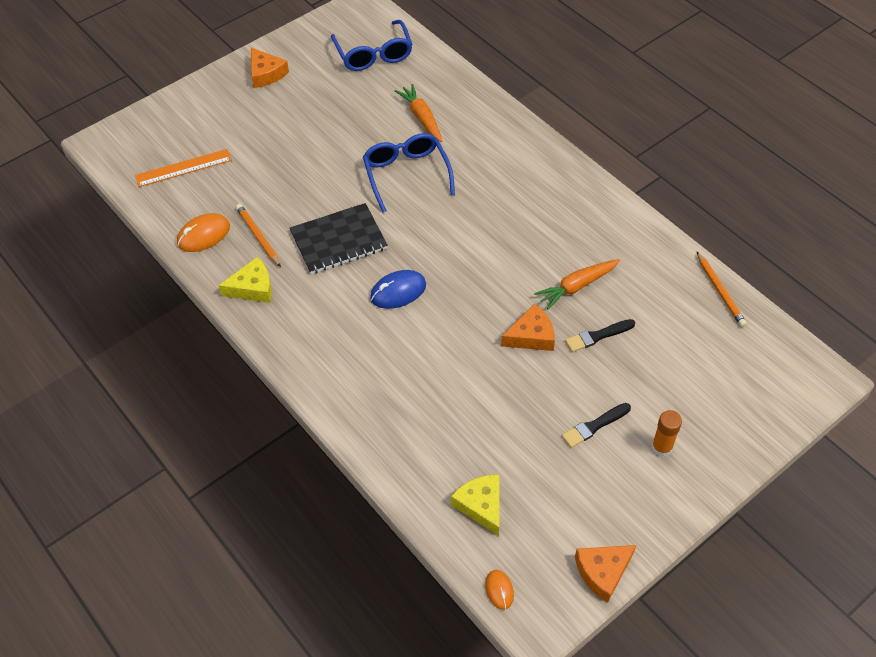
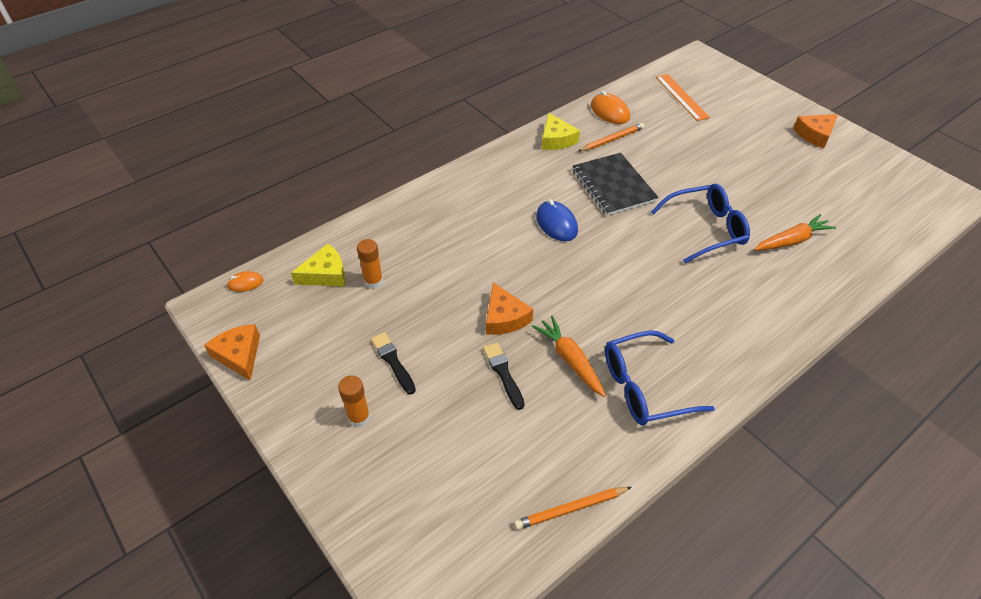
camera: 90 degrees right, 5 degrees down
blue glasses [331,20,413,71] -> blue glasses moved to [605,330,715,425]
none -> orange glue stick [357,239,383,289]

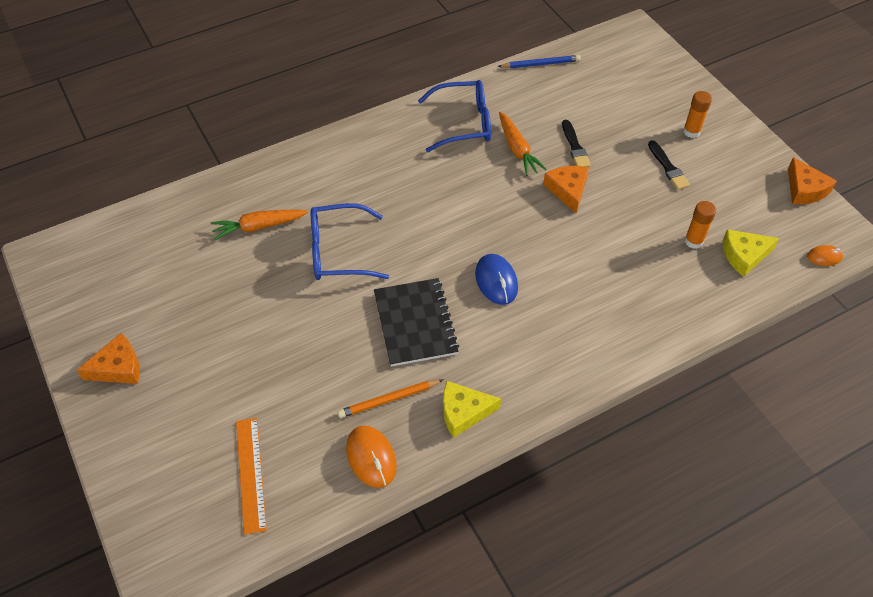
camera: 170 degrees left, 5 degrees up
orange pencil [514,487,632,530] -> blue pencil [498,55,581,68]
yellow cheese [542,113,580,150] -> yellow cheese turned 90 degrees counterclockwise [443,381,501,438]

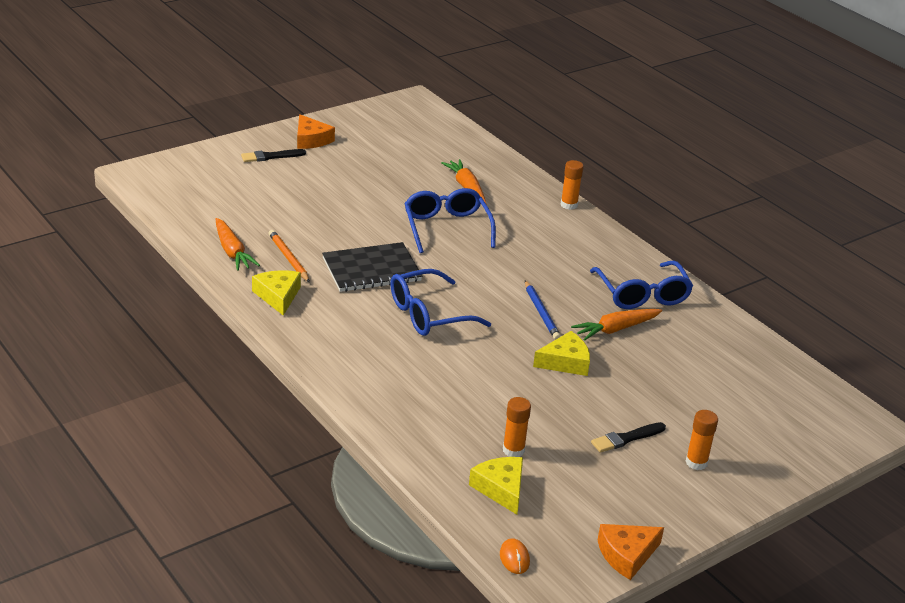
camera: 80 degrees right, 20 degrees down
orange ruler [236,418,267,535] -> none
orange mouse [346,426,397,488] -> orange carrot [216,218,260,271]
blue mouse [475,254,518,305] -> blue glasses [391,269,491,336]
blue pencil [498,55,581,68] -> blue pencil moved to [525,280,561,340]
orange cheese [543,166,589,213] -> yellow cheese [533,331,590,376]
black brush [562,120,591,167] -> black brush moved to [241,149,306,162]
none -> orange glue stick [561,160,584,210]

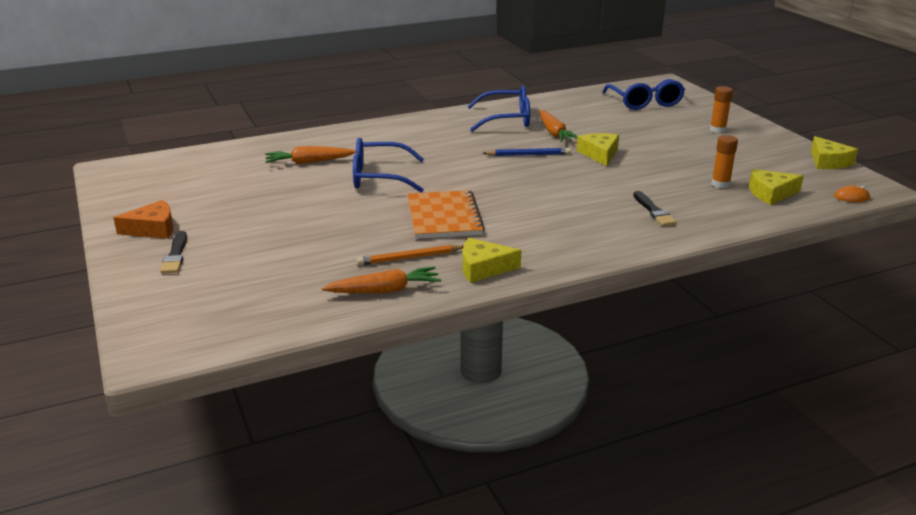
camera: 75 degrees left, 5 degrees down
black notebook [322,242,422,292] -> orange notebook [407,190,485,239]
blue glasses [391,269,491,336] -> blue glasses moved to [602,79,685,110]
orange glue stick [561,160,584,210] -> none
black brush [591,422,666,453] -> black brush moved to [633,191,677,226]
orange cheese [598,524,664,580] -> yellow cheese [811,136,858,169]

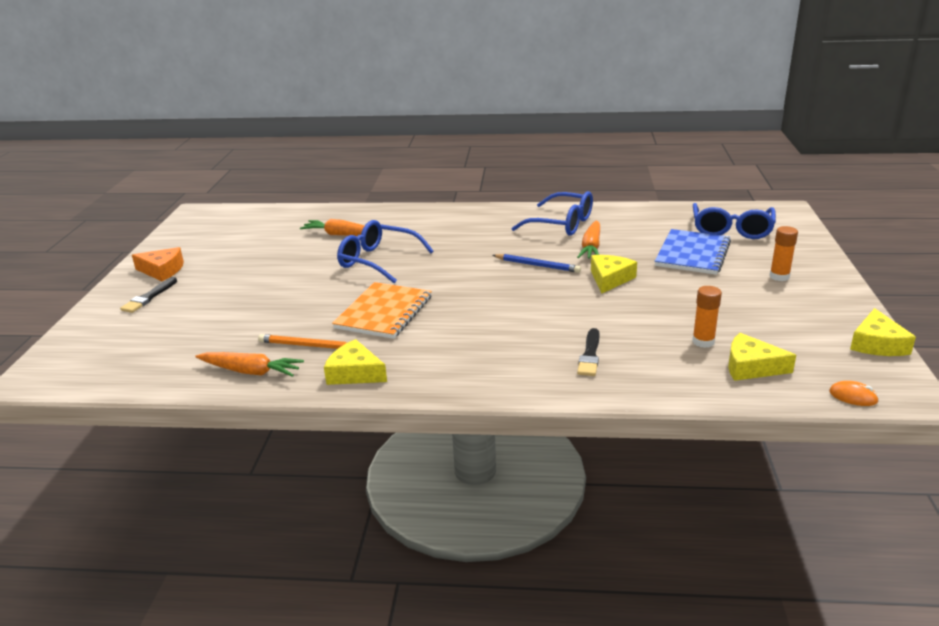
camera: 30 degrees right, 0 degrees up
none -> blue notebook [655,229,731,275]

